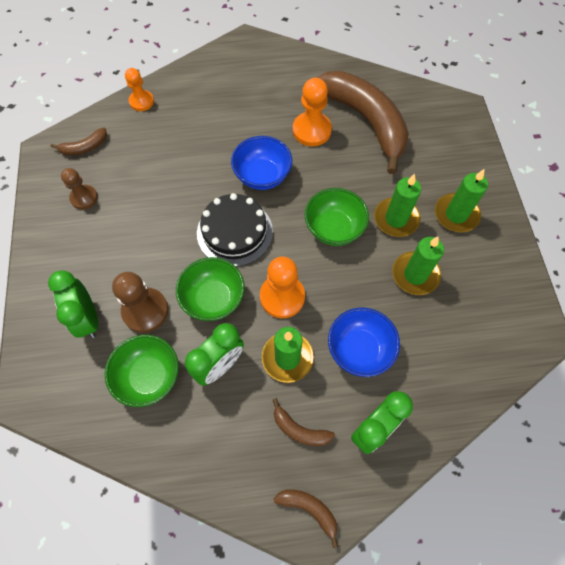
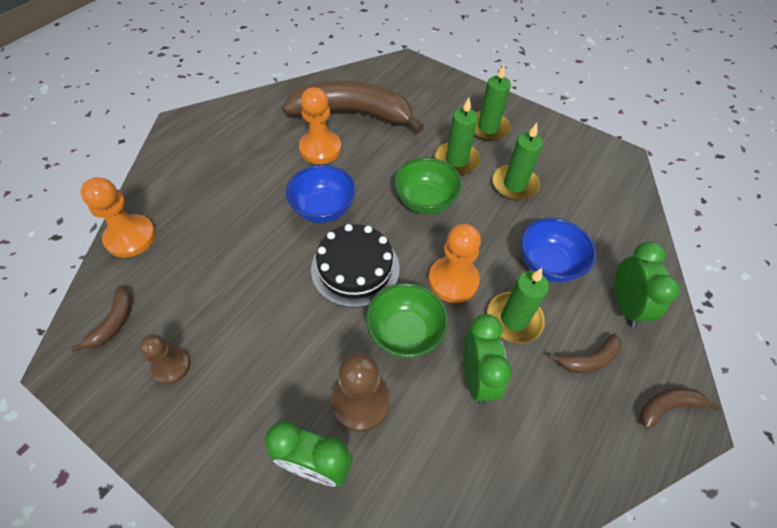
camera: 50 degrees left, 10 degrees down
green bowl [105,335,179,407] -> none
orange pawn [125,68,154,111] -> orange pawn [81,177,156,258], size x1.55

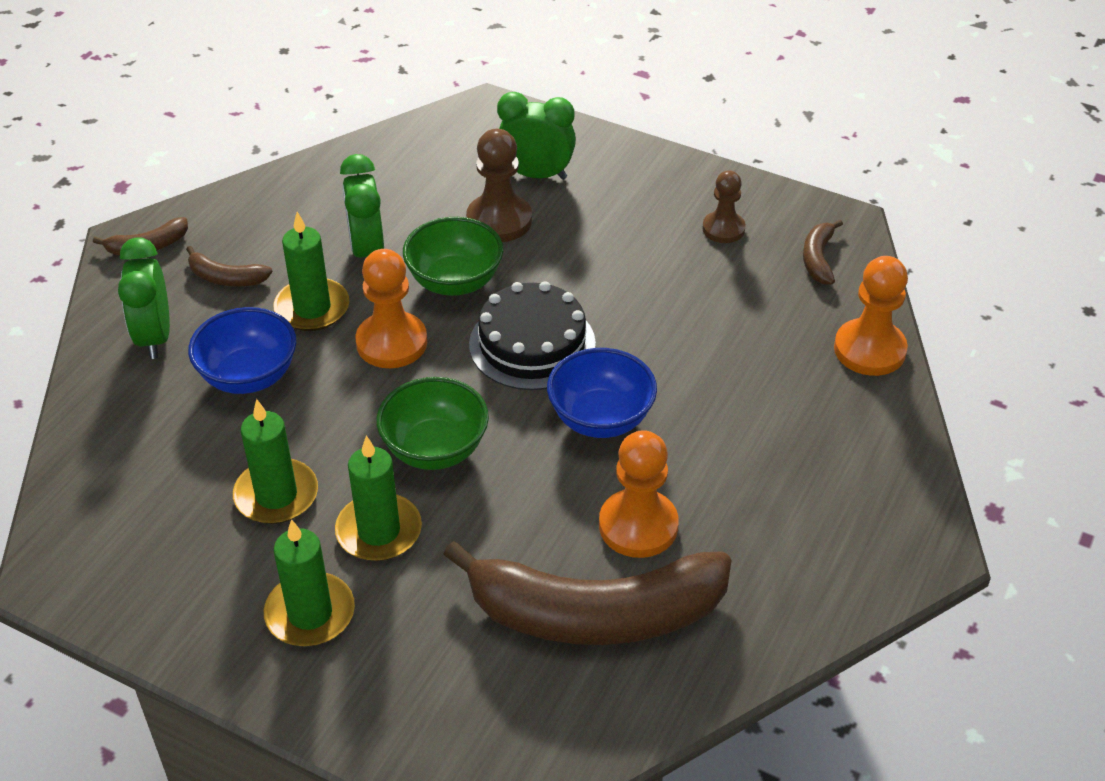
camera: 175 degrees right, 10 degrees down
brown banana [548,334,622,373] -> brown banana turned 135 degrees counterclockwise [186,246,273,286]

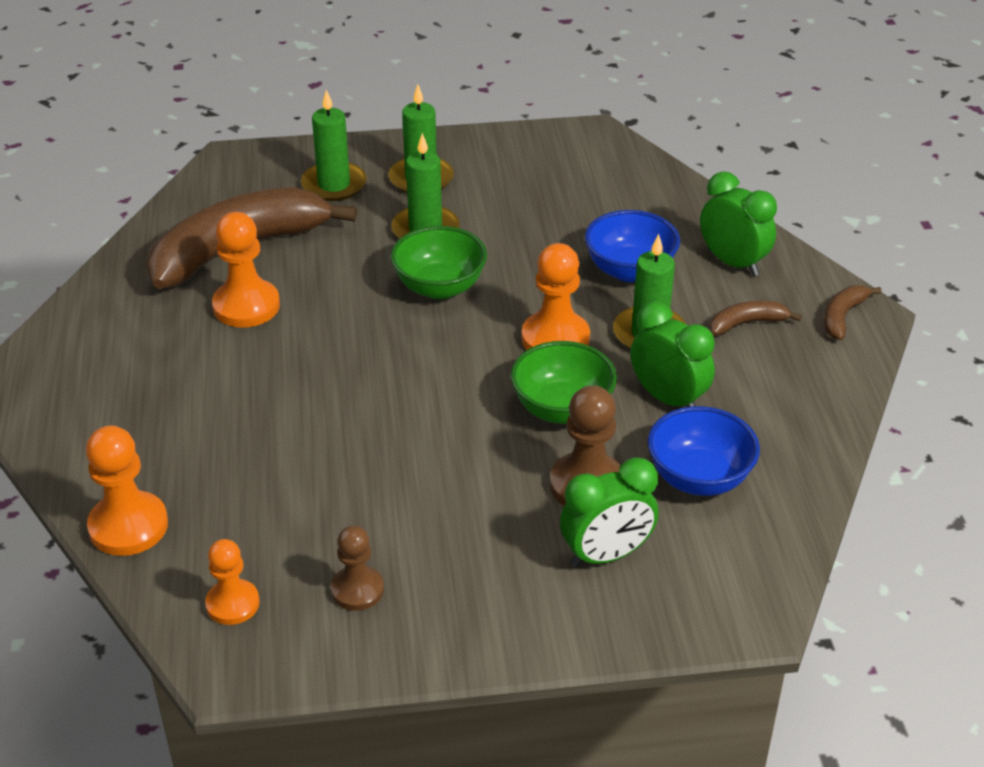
camera: 145 degrees right, 5 degrees down
green candle [233,399,318,524] -> green candle moved to [301,90,367,201]
black cake [469,281,596,390] -> none
blue bowl [547,348,657,438] -> blue bowl moved to [647,406,760,496]
brown banana [803,220,843,285] -> orange pawn [205,539,260,625]

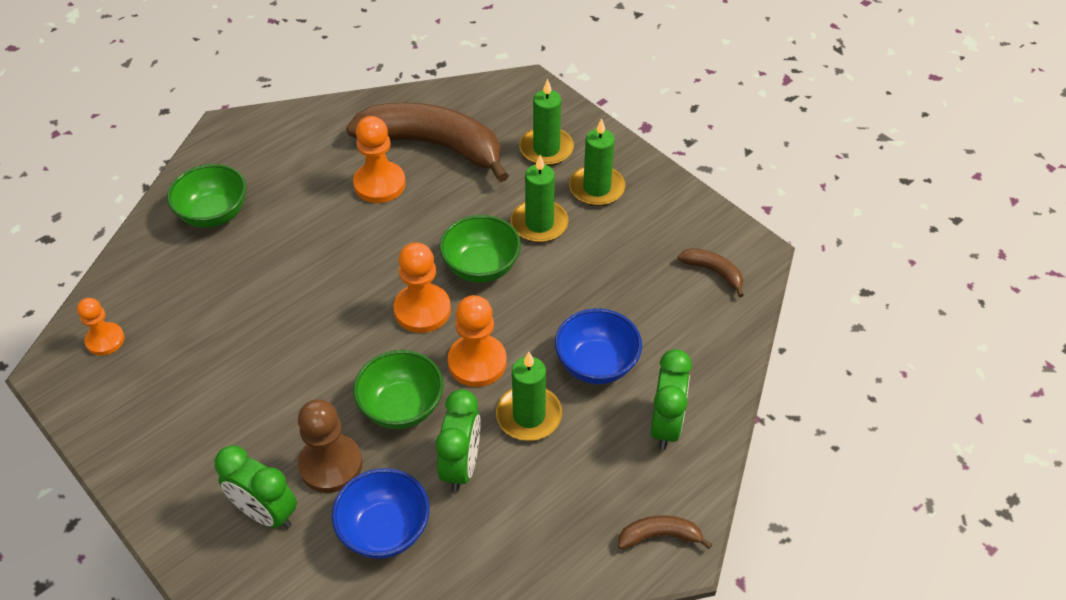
camera: 55 degrees right, 10 degrees up
orange pawn [86,426,168,556] -> orange pawn moved to [394,242,451,333]
brown pawn [331,525,384,611] -> none
brown banana [709,301,802,336] -> brown banana moved to [678,248,744,297]
none -> green bowl [167,164,247,228]

